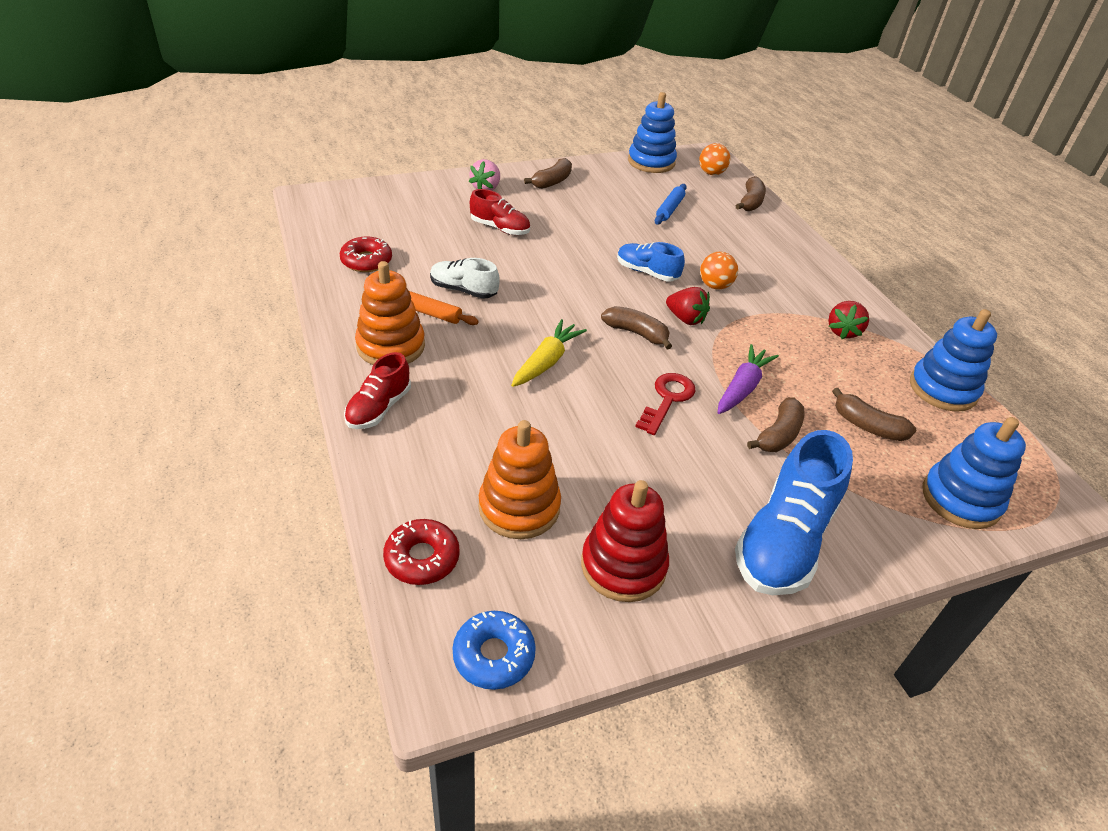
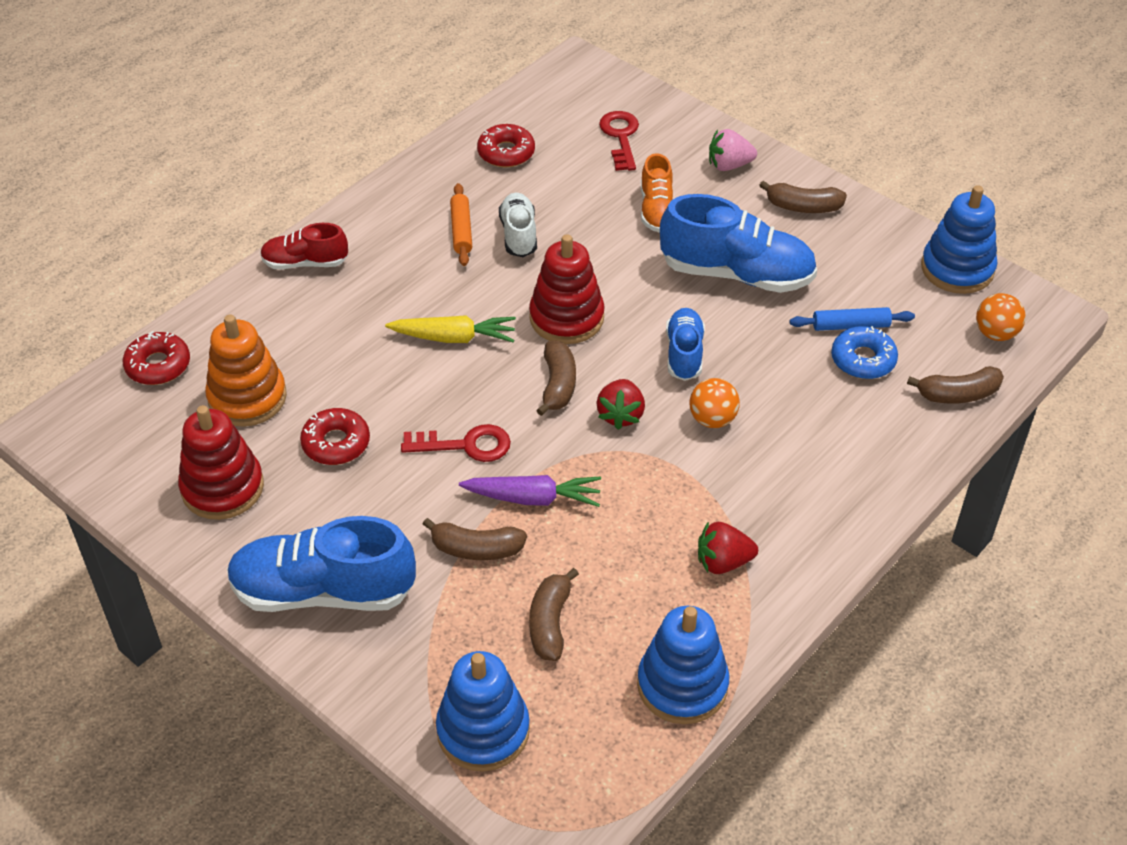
camera: 65 degrees right, 5 degrees up
orange stacking toy [355,261,425,365] -> none
blue donut [452,611,536,690] -> blue donut moved to [831,326,898,379]
red shoe [470,189,530,235] -> orange shoe [641,153,673,232]
none -> red donut [300,408,370,465]
none -> red stacking toy [529,234,605,344]
none -> red key [599,111,639,171]
none -> blue shoe [660,194,817,293]

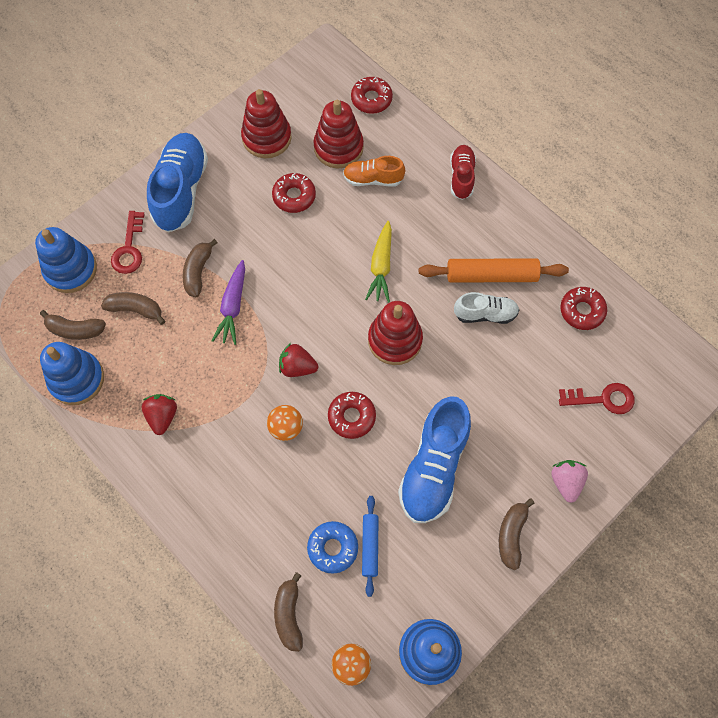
camera: 95 degrees right, 20 degrees up
orange stacking toy [205,315,287,427] -> red stacking toy [314,100,364,168]
red key [401,424,511,462] -> red key moved to [111,211,145,274]
orange rolling pin [450,183,472,266] -> orange rolling pin [419,258,569,283], size x1.68
brown banana [536,340,576,416] -> brown banana moved to [40,310,106,340]
orange shoe [641,153,673,232] -> orange shoe moved to [343,156,405,187]
blue shoe [666,308,705,381] -> red donut [328,392,376,439]

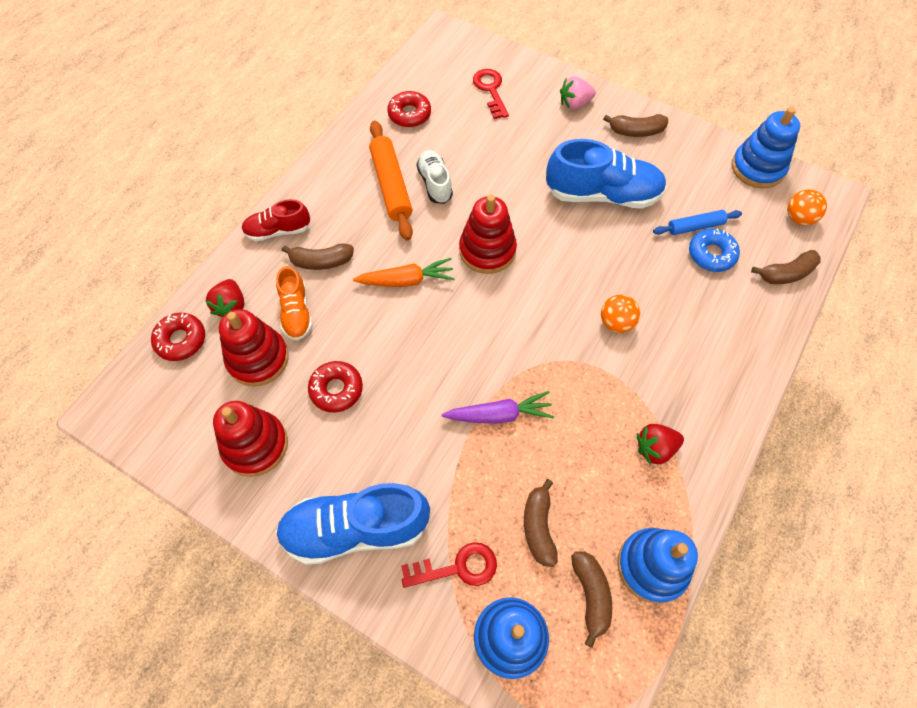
camera: 105 degrees left, 5 degrees down
brown banana [183,239,217,297] -> brown banana moved to [282,243,354,270]
red strawberry [279,343,318,377] -> red strawberry moved to [206,279,244,317]
red donut [328,392,376,439] -> none
yellow carrot [365,221,392,303] -> orange carrot [353,258,455,287]

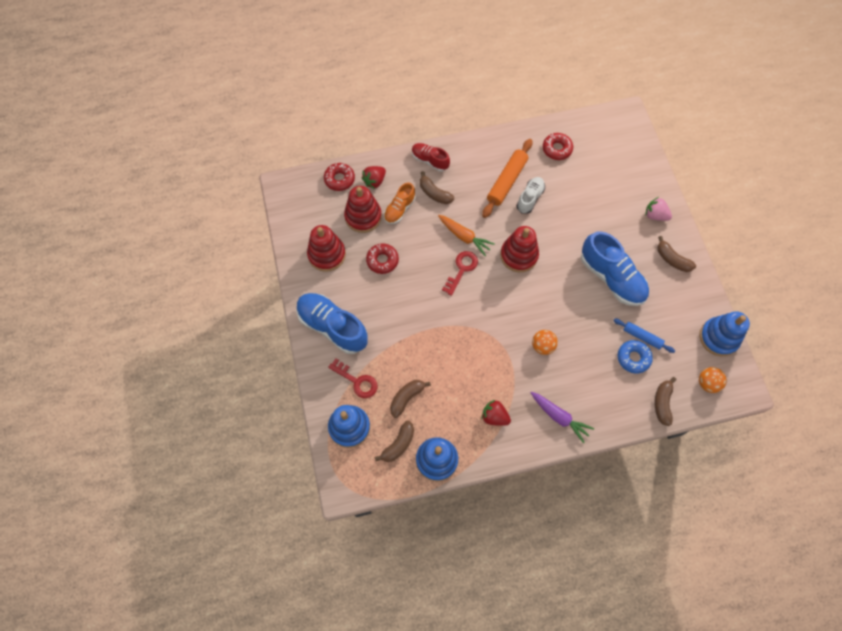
camera: 45 degrees right, 5 degrees up
purple carrot [442,391,554,424] -> purple carrot moved to [531,392,594,443]
red key [473,69,509,119] -> red key moved to [442,251,478,296]
brown banana [751,250,821,284] -> brown banana turned 75 degrees clockwise [655,377,676,426]

